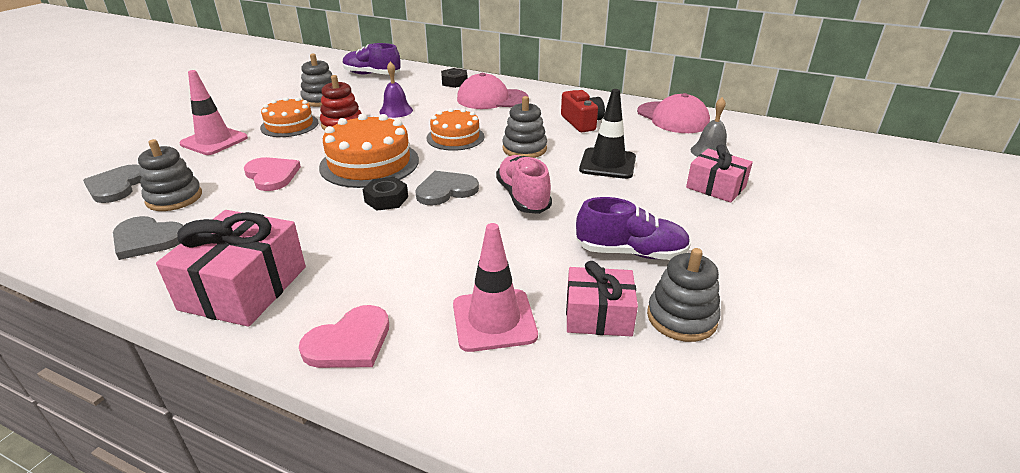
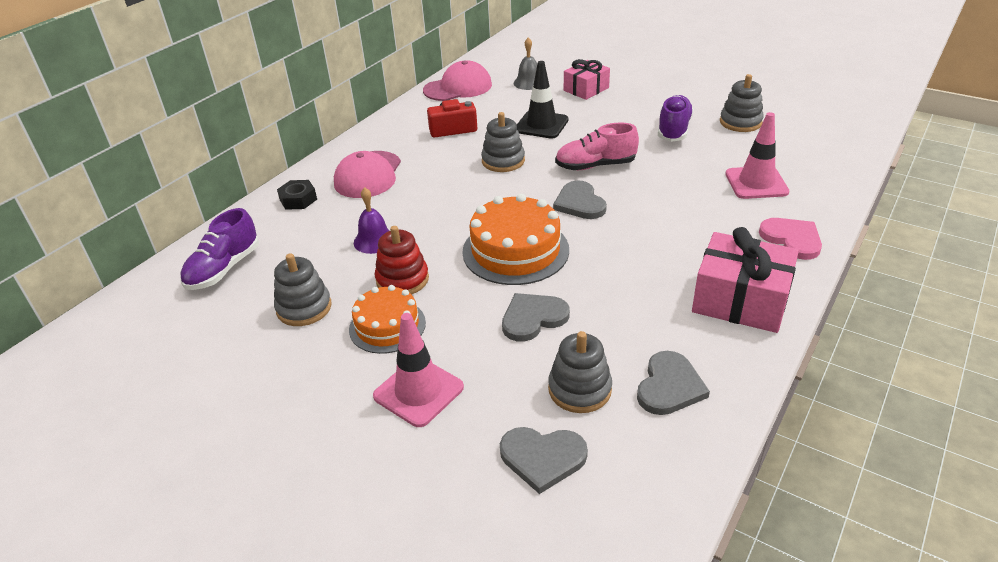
camera: 80 degrees left, 5 degrees up
pink heart [244,157,301,191] -> grey heart [502,293,570,342]
black nut [363,177,408,211] -> none
orange cake [426,108,484,151] -> none
pink gift [566,261,638,337] -> none

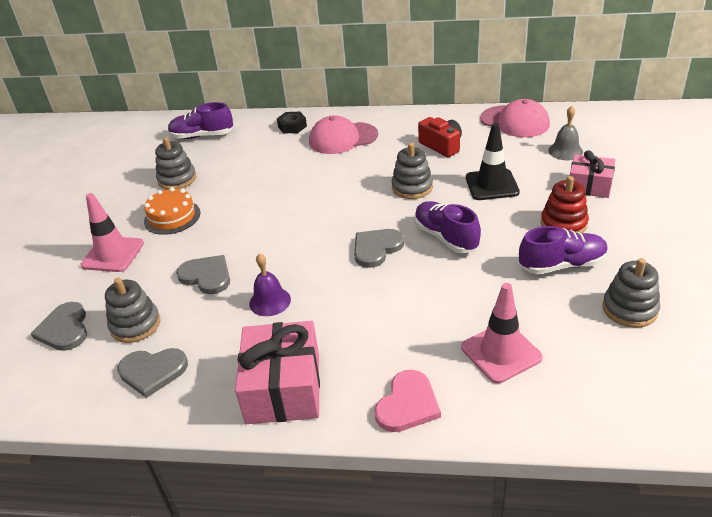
camera: 65 degrees right, 0 degrees up
purple bell [354,187,390,254] -> purple bell moved to [249,253,291,316]
red stacking toy [375,226,429,295] -> red stacking toy moved to [541,176,589,233]
orange cake [462,194,569,285] -> none
pink shoe [555,122,639,170] -> purple shoe [414,201,481,253]

